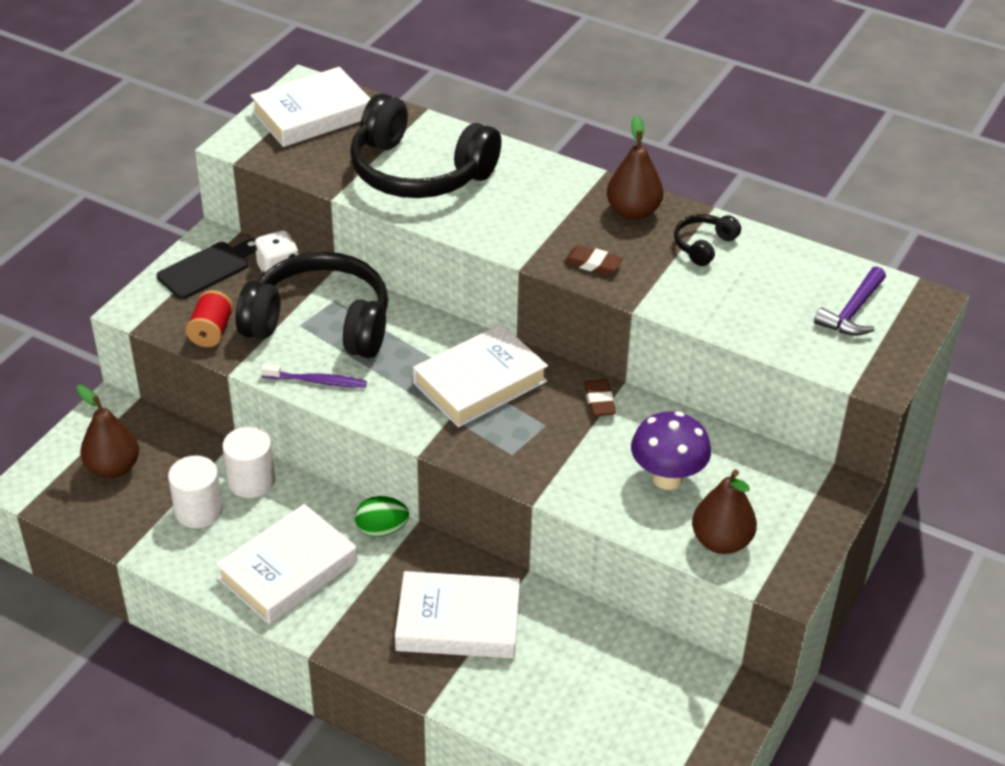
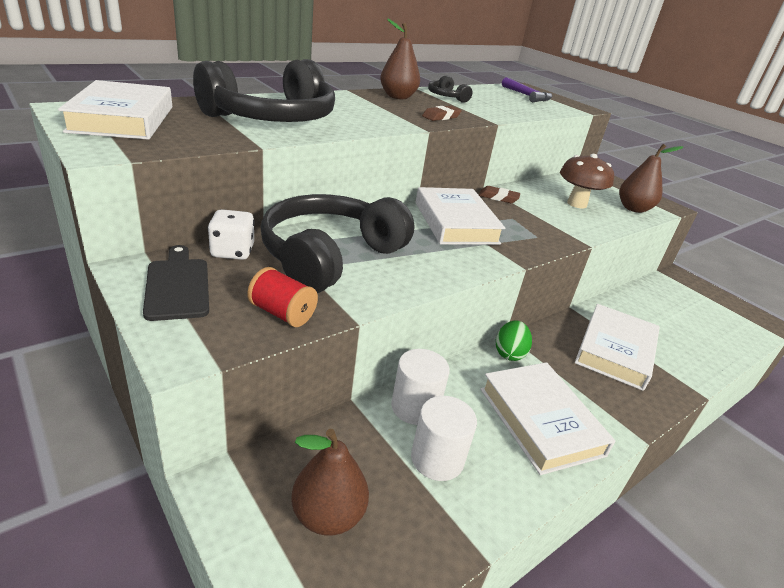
camera: 70 degrees left, 10 degrees down
purple toothbrush [261,364,367,388] -> none
purple mushroom [631,411,711,490] -> brown mushroom [560,154,614,209]

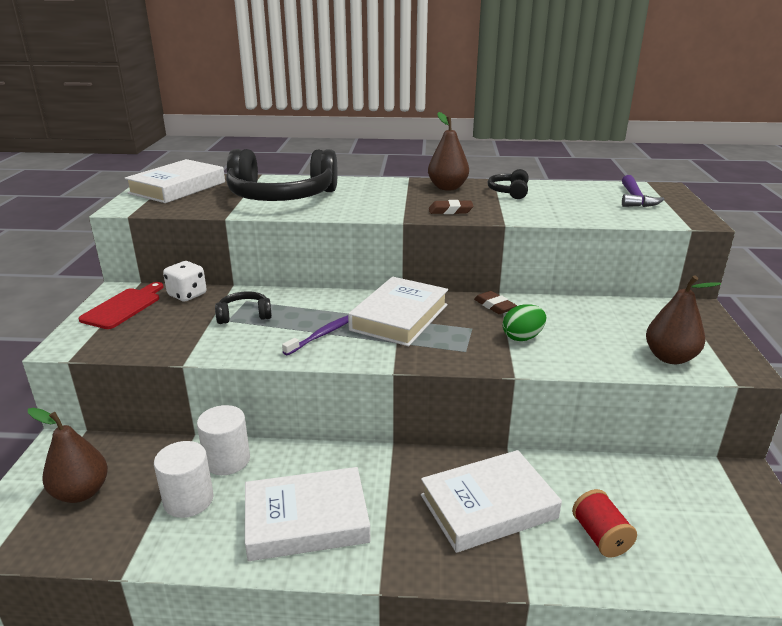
camera: 45 degrees right, 5 degrees down
black cutting board [143,245,209,321] -> red cutting board [79,282,164,329]
red spool [247,267,318,327] -> red spool moved to [572,489,637,558]
black headphones [261,194,415,293] -> black headphones [215,291,272,324], size x0.44
white book [480,362,615,475] -> white book turned 60 degrees clockwise [245,467,371,561]
green egg [496,320,532,361] -> green egg moved to [503,304,546,341]
brown mushroom [560,154,614,209] -> none
none -> purple toothbrush [282,315,348,355]

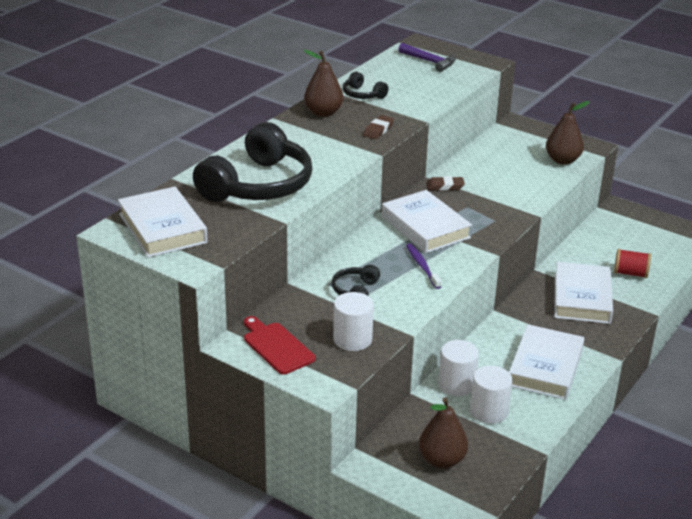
camera: 60 degrees left, 5 degrees up
white dice [163,261,207,302] -> none
green egg [503,304,546,341] -> none
none -> white cylinder [333,292,374,351]

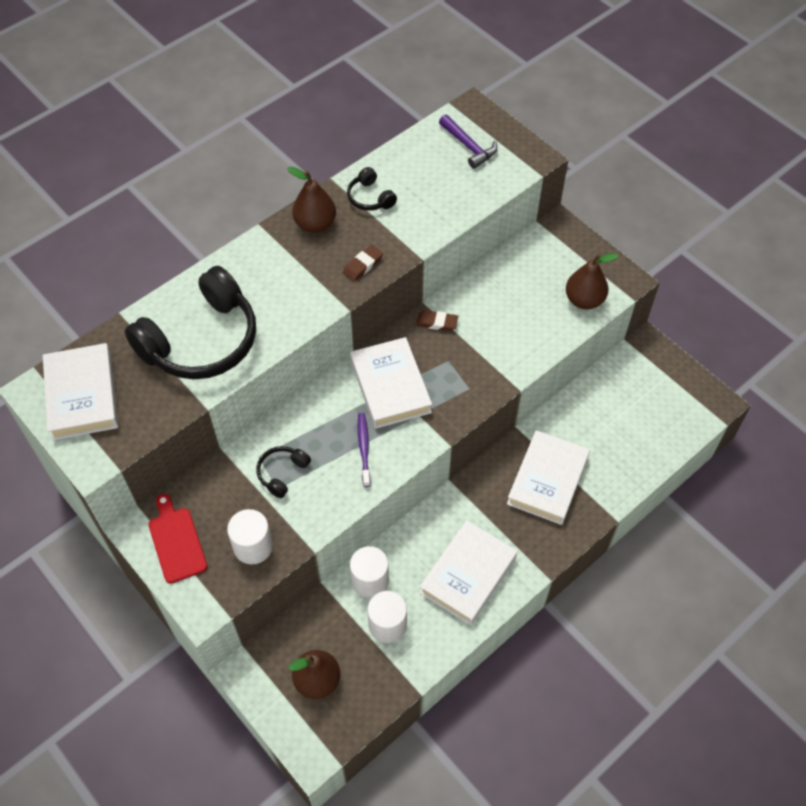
camera: 15 degrees right, 25 degrees up
red spool [614,249,651,278] -> none

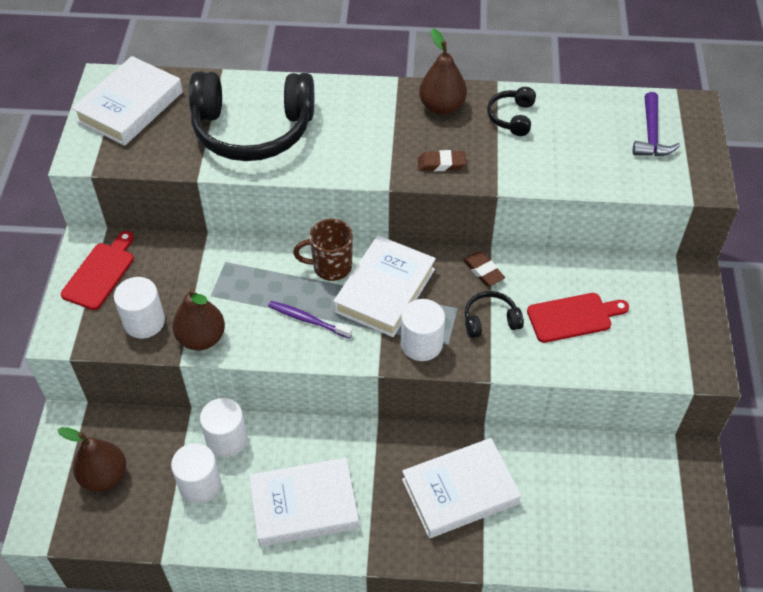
camera: 45 degrees right, 5 degrees down
black headphones [256,446,311,498] -> black headphones moved to [465,291,524,338]
purple toothbrush [358,413,371,487] -> purple toothbrush turned 105 degrees counterclockwise [268,301,352,338]
brown pear [566,253,618,309] -> brown pear moved to [173,288,225,350]
none -> brown mug [293,219,353,281]
none -> white cylinder [401,299,445,361]
none -> red cutting board [527,293,629,343]

